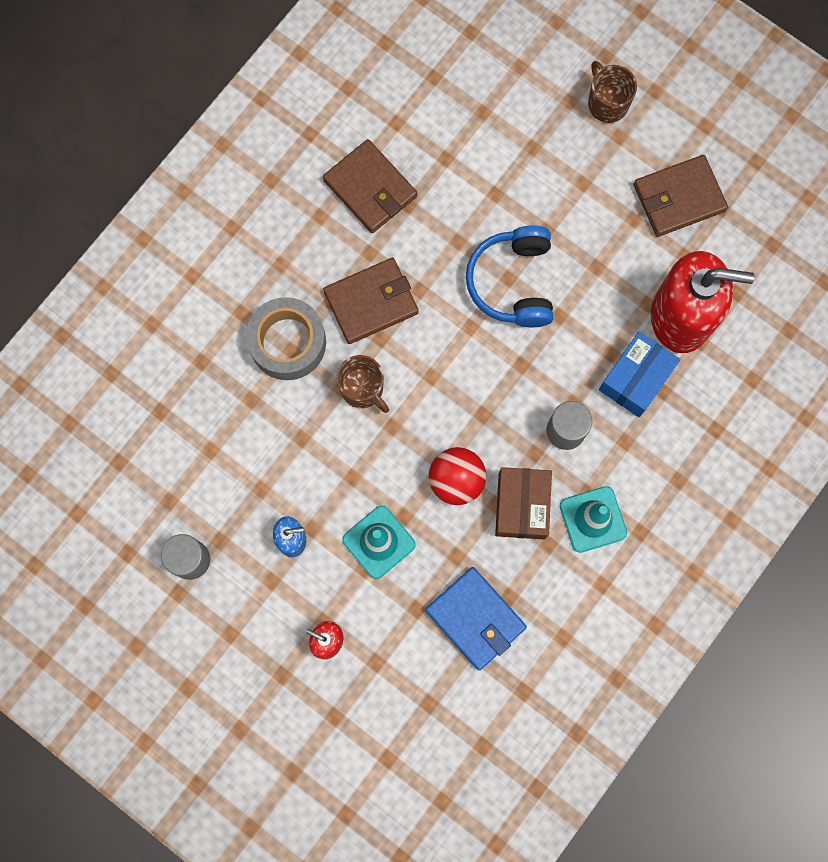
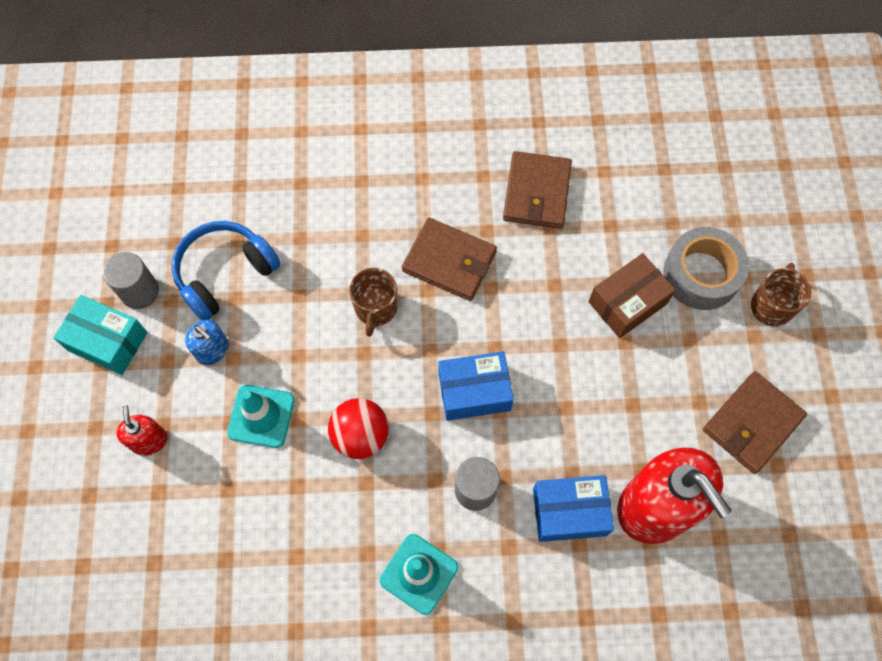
camera: 50 degrees right, 10 degrees down
grey tape [246,297,326,380] -> grey tape moved to [663,227,749,310]
blue wallet [425,567,527,670] -> none
blue headphones [466,225,553,327] -> blue headphones moved to [172,221,281,320]
brown box [495,467,552,539] -> brown box moved to [588,253,676,338]
brown wallet [634,155,728,237] -> brown wallet turned 75 degrees counterclockwise [703,371,807,474]
none -> turquoise box [53,295,148,375]
none -> blue box [438,351,514,421]

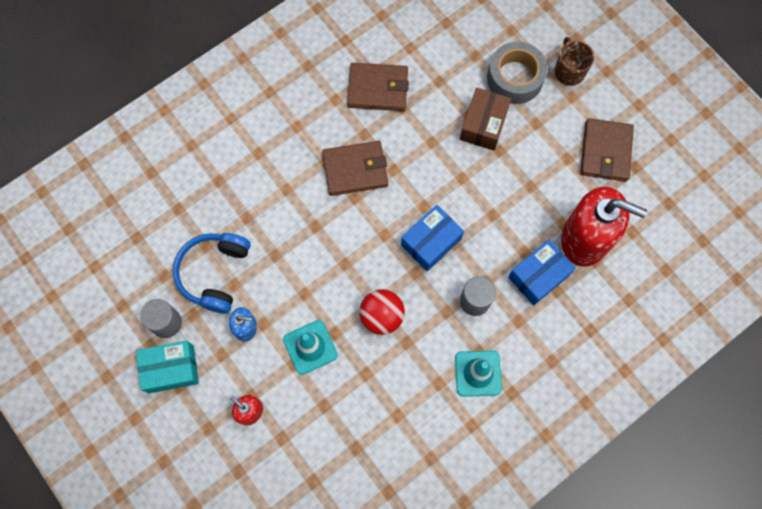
camera: 35 degrees left, 5 degrees up
brown mug [349,268,398,337] -> none
brown wallet [503,151,572,229] -> brown wallet turned 60 degrees counterclockwise [347,63,409,111]

